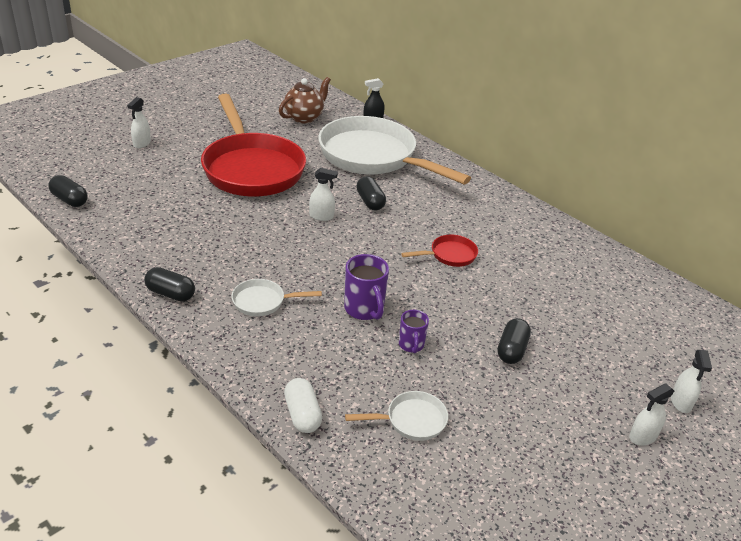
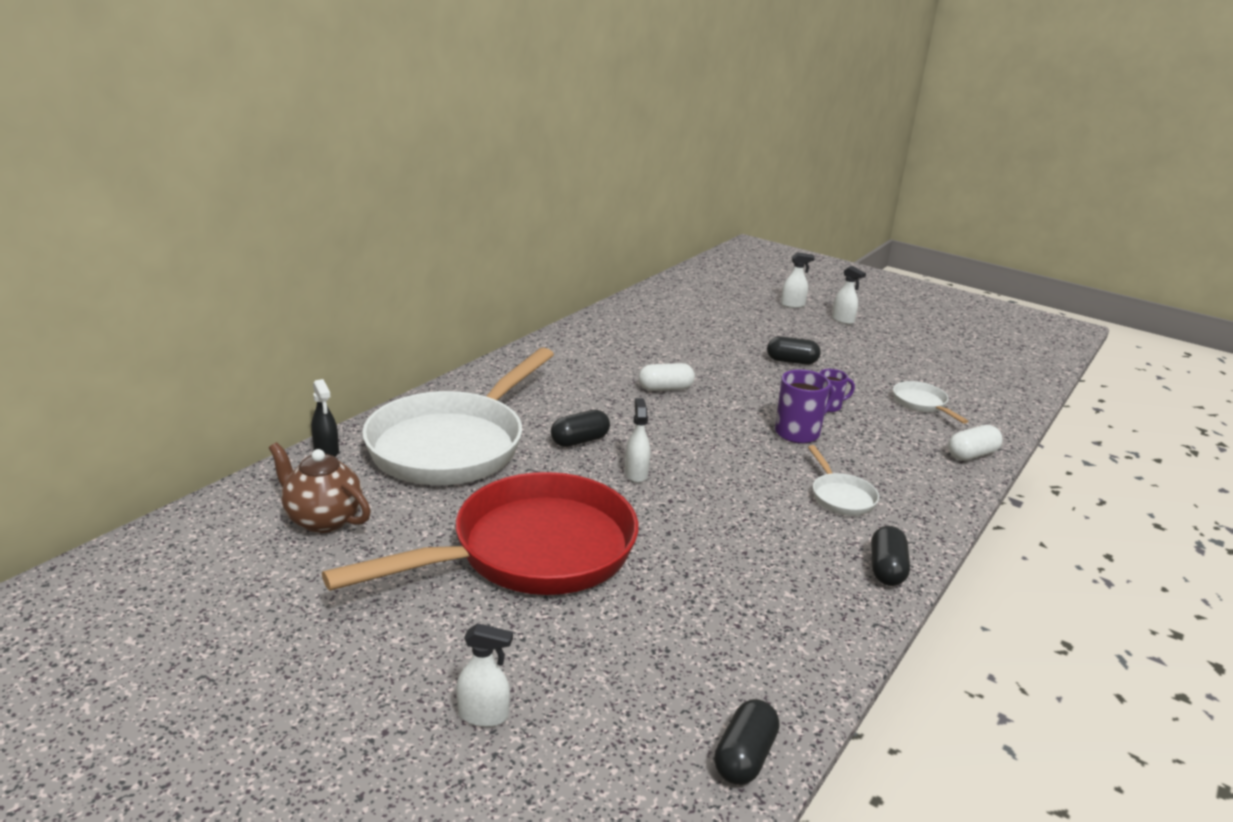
camera: 100 degrees left, 10 degrees down
red pan [401,235,478,267] -> white capsule [639,363,695,391]

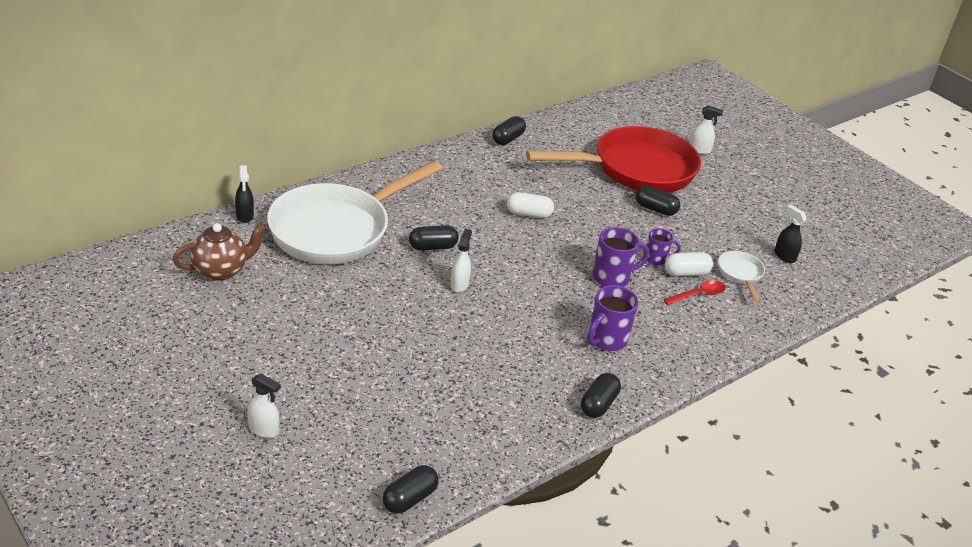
camera: 15 degrees right, 10 degrees up
brown teapot [269,442,371,533] -> brown teapot turned 105 degrees clockwise [172,223,266,281]
red pan [322,472,639,595] -> red pan moved to [526,126,701,193]
white pan [808,445,879,516] -> purple mug [587,285,639,351]
white spray bottle [832,266,866,324] -> none
white capsule [948,425,1003,461] -> white capsule moved to [665,252,713,277]
none -> black capsule [492,116,526,145]
none -> red spoon [663,280,726,305]
none -> black spray bottle [775,205,807,263]

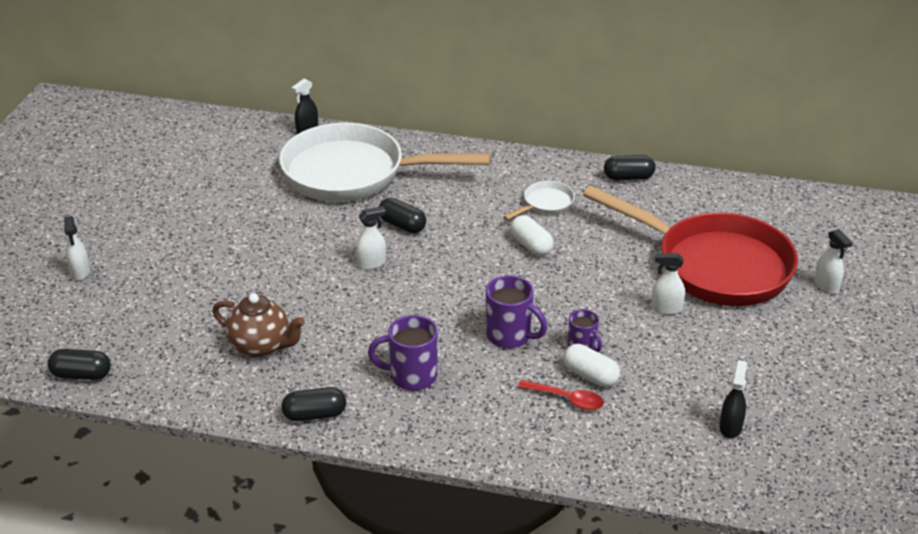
camera: 55 degrees right, 0 degrees up
brown teapot [172,223,266,281] -> brown teapot moved to [212,293,305,358]
black capsule [635,186,680,216] -> white spray bottle [651,253,685,315]
white pan [718,251,765,302] -> white pan moved to [503,181,575,220]

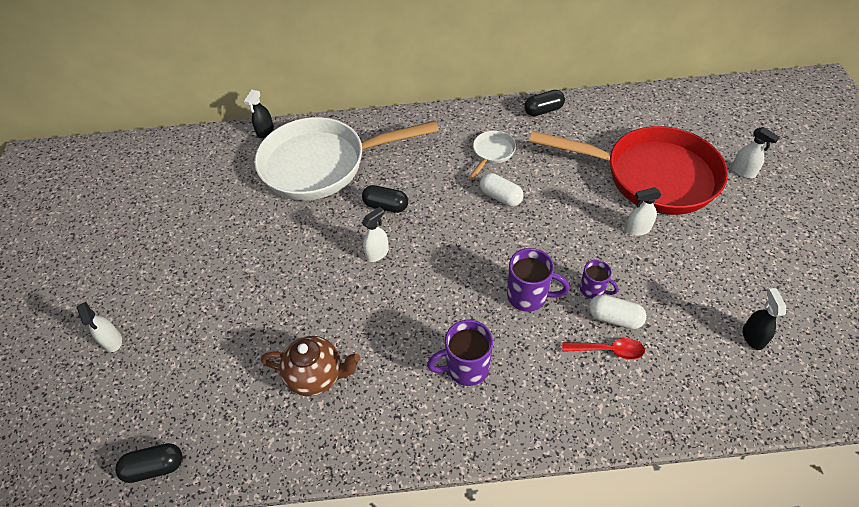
camera: 15 degrees left, 15 degrees up
black capsule [281,387,346,421] -> none

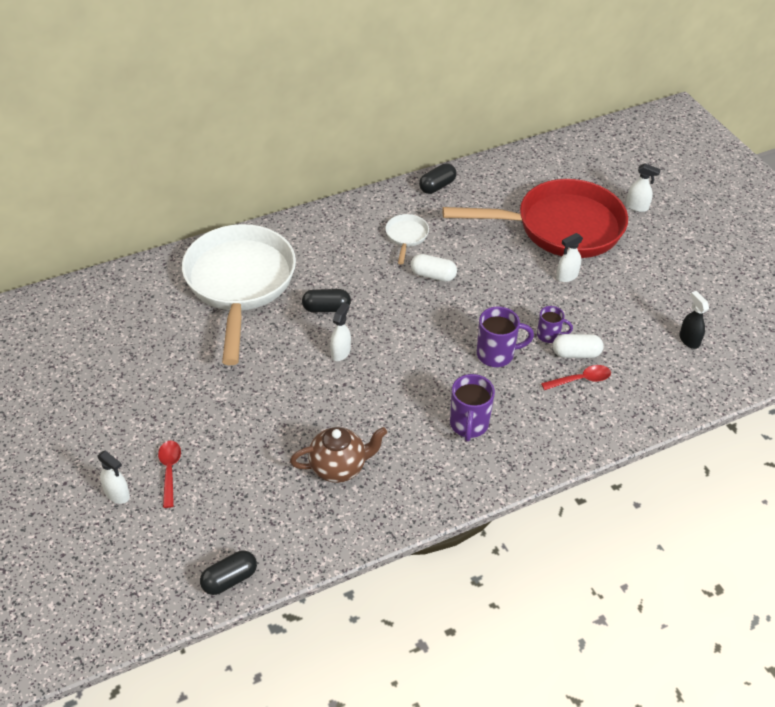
camera: 25 degrees left, 5 degrees down
black spray bottle [244,90,274,138] -> none
white pan [255,117,439,200] -> white pan turned 120 degrees clockwise [182,224,296,365]
purple mug [427,320,493,386] -> purple mug turned 45 degrees counterclockwise [450,374,495,441]
none -> red spoon [158,441,181,508]

